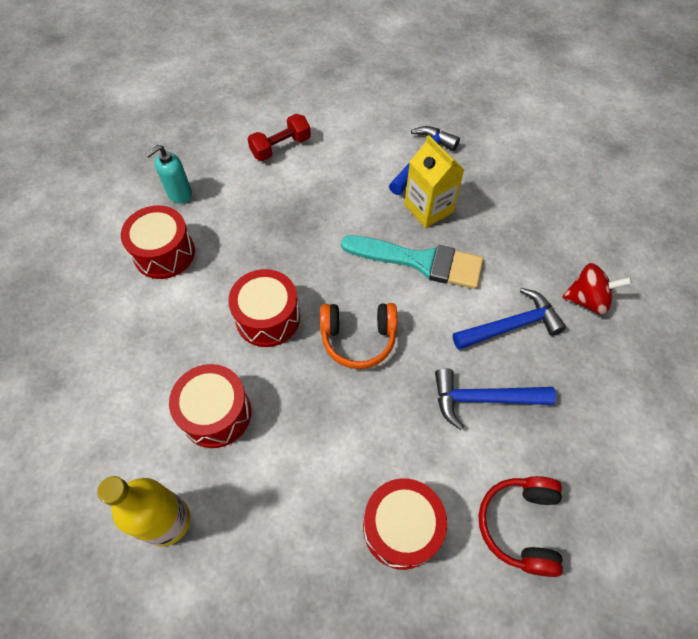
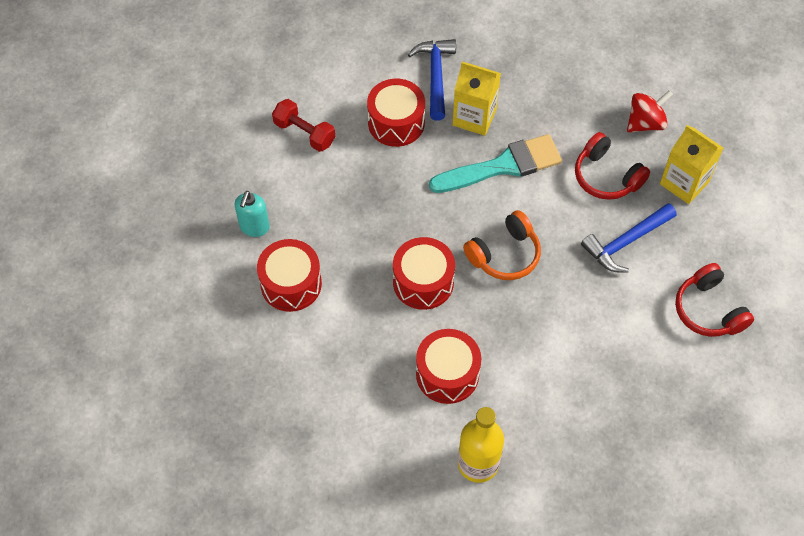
camera: 35 degrees left, 0 degrees up
red dumbbell [248,114,311,161] -> red dumbbell turned 75 degrees counterclockwise [272,99,335,152]
red drum [363,478,447,570] -> red drum moved to [367,79,425,147]
blue hammer [453,288,566,350] -> red headphones [575,132,650,200]
none -> yellow carton [660,125,723,204]

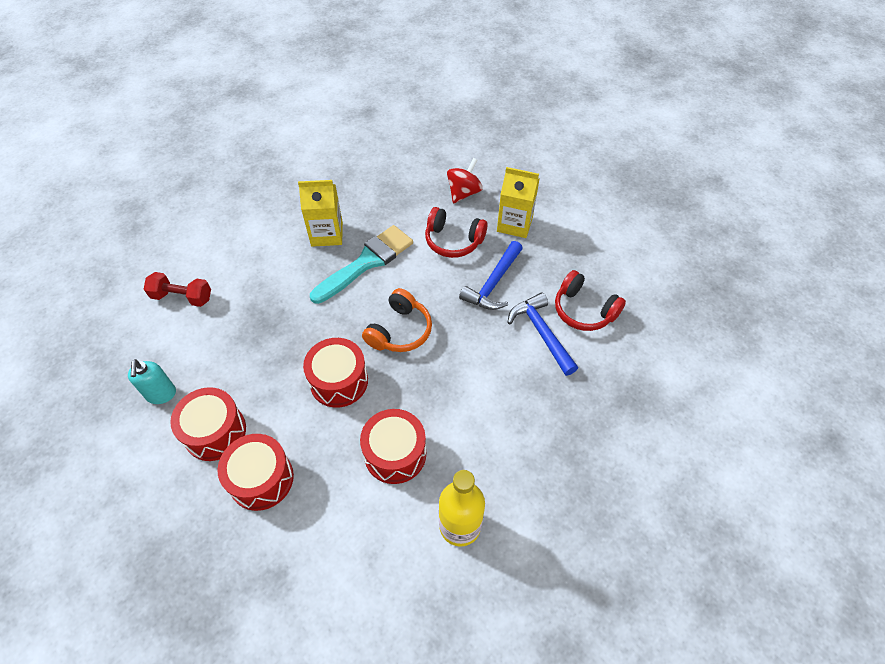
camera: 25 degrees left, 5 degrees down
red drum [367,79,425,147] -> red drum moved to [218,434,294,511]
blue hammer [408,39,456,120] -> blue hammer moved to [508,293,578,376]

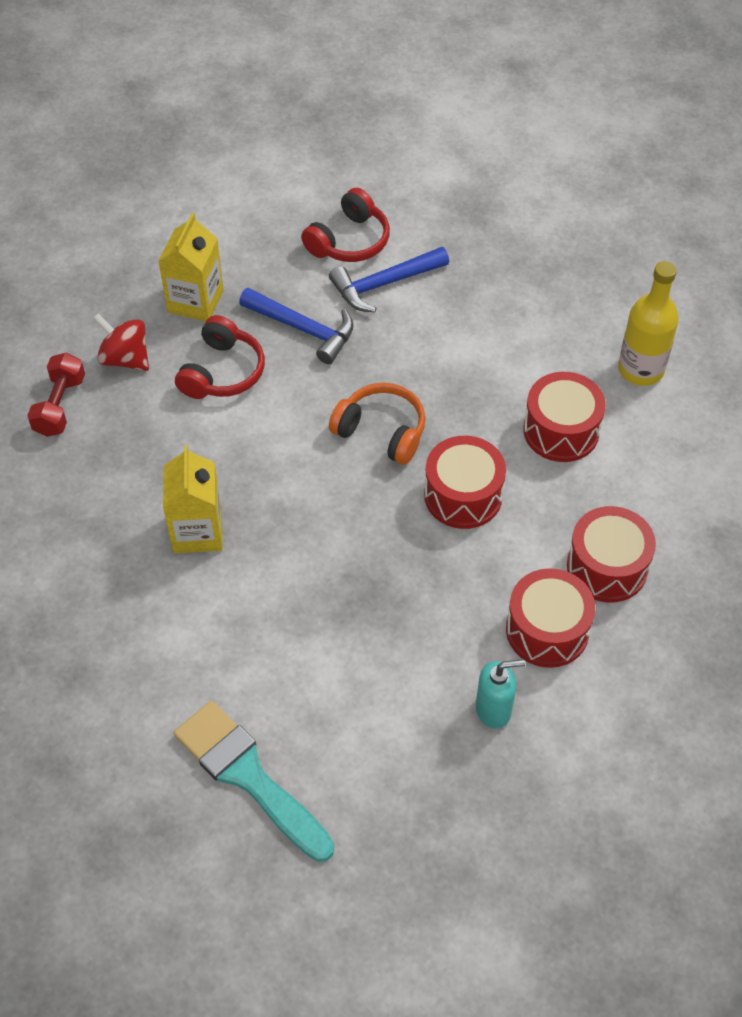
camera: 90 degrees left, 0 degrees up
red dumbbell [144,272,211,307] -> red dumbbell moved to [27,353,85,437]
turquoise brush [310,225,413,304] -> turquoise brush moved to [174,701,334,862]

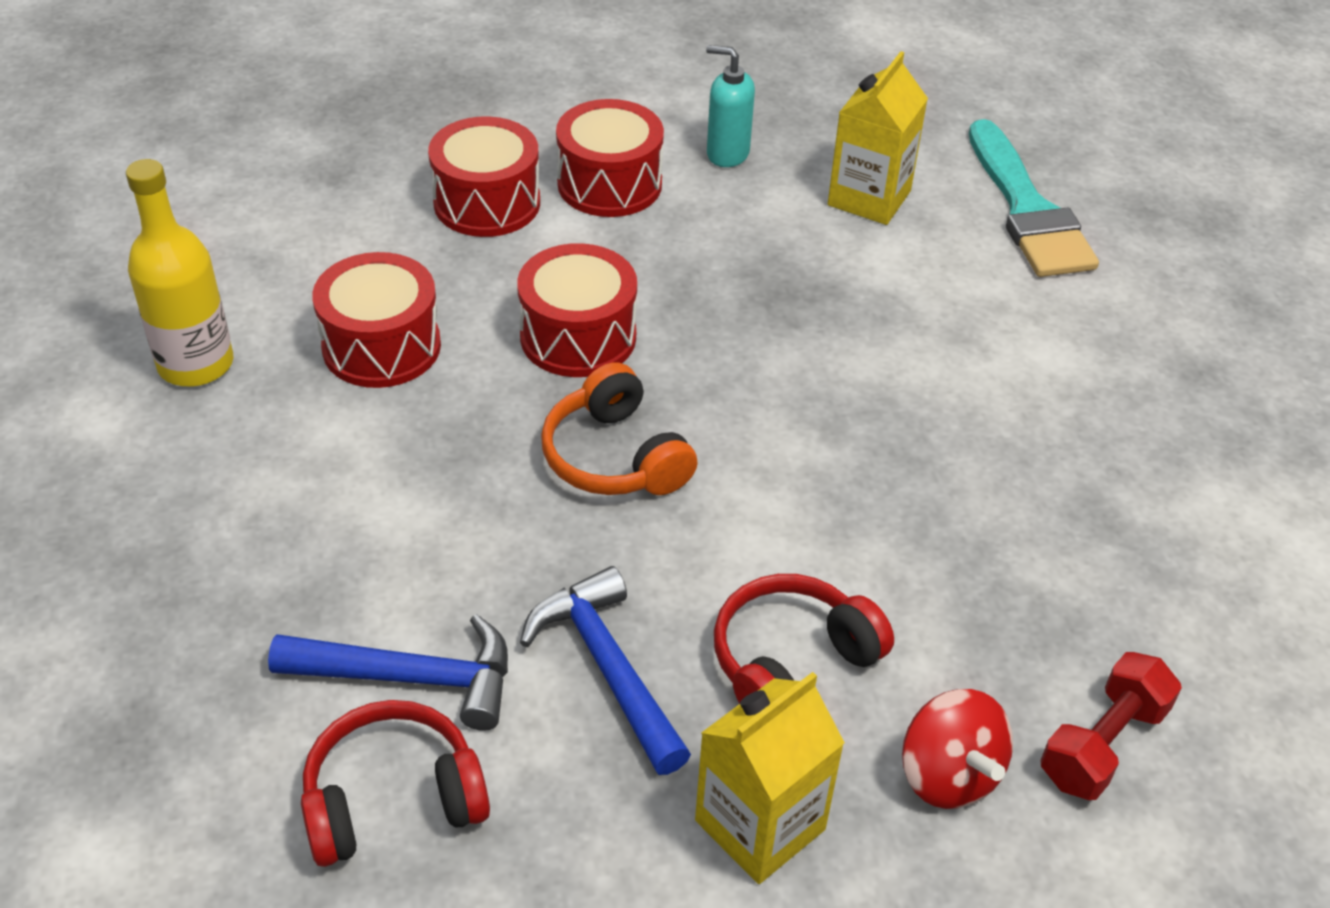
camera: 150 degrees left, 10 degrees down
yellow carton [163,445,223,553] -> yellow carton moved to [828,51,928,225]

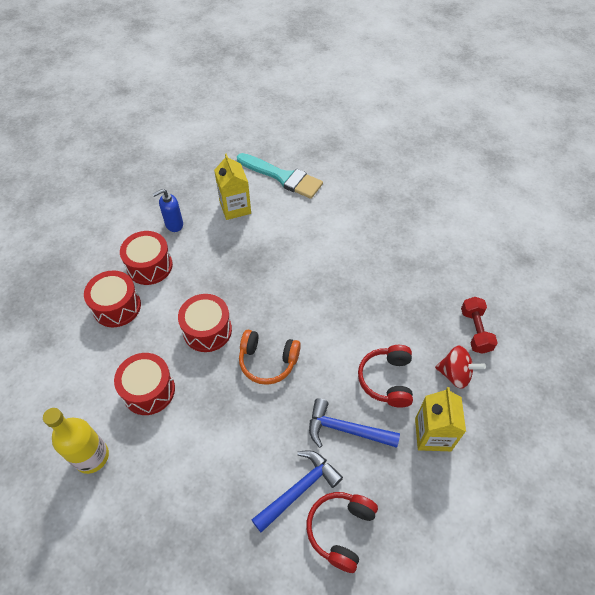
camera: 45 degrees left, 10 degrees up
turquoise soap dispenser [706,45,755,167] -> blue soap dispenser [153,189,183,232]

